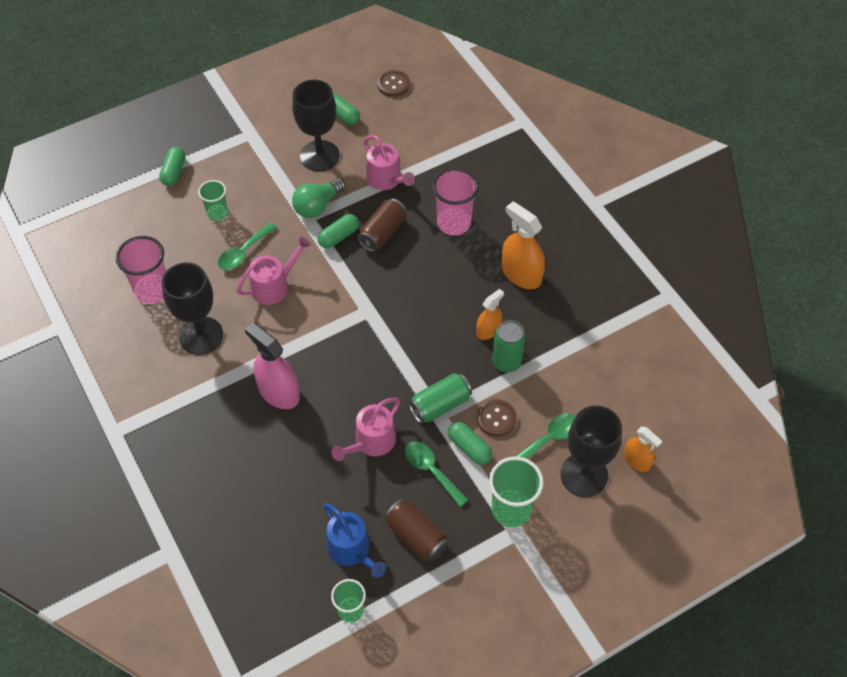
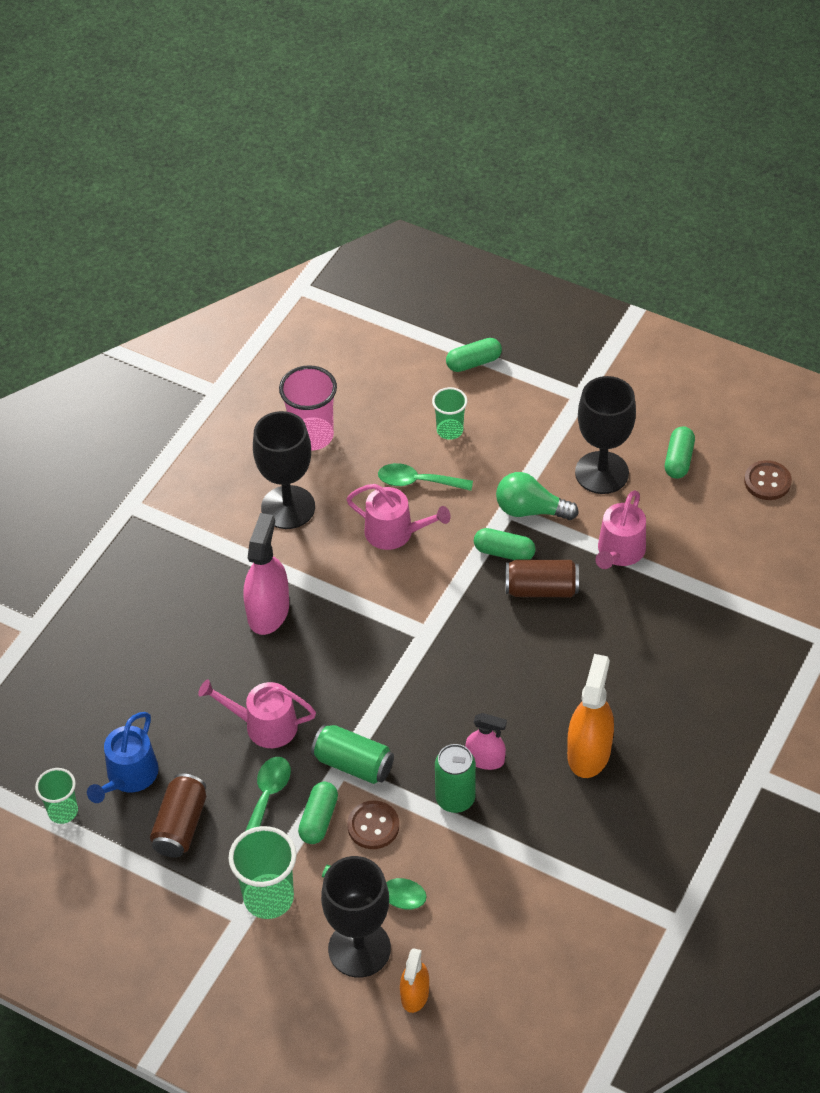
camera: 60 degrees right, 5 degrees down
pink cup [432,168,479,235] -> none
orange spray bottle [476,289,504,340] -> pink spray bottle [466,713,507,770]

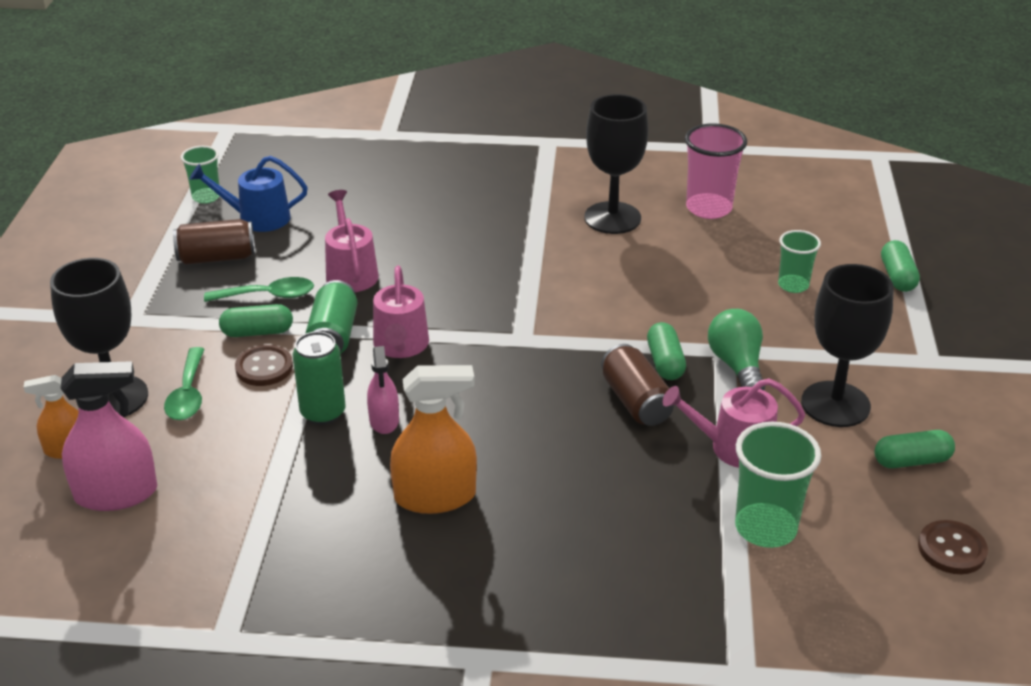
camera: 65 degrees right, 15 degrees down
green cup [228,826,297,919] -> green cup moved to [735,422,821,548]
pink spray bottle [244,513,289,635] -> pink spray bottle moved to [61,361,157,511]
pink watering can [347,484,451,550] -> pink watering can moved to [373,265,429,358]
green spoon [378,463,473,491] -> none
green capsule [446,338,502,372] -> green capsule turned 45 degrees clockwise [881,240,920,292]

